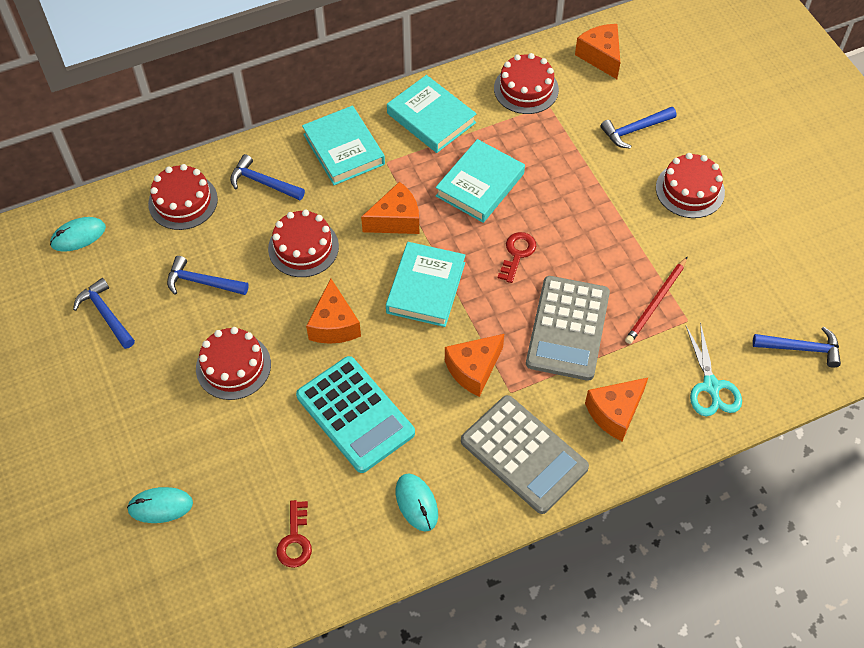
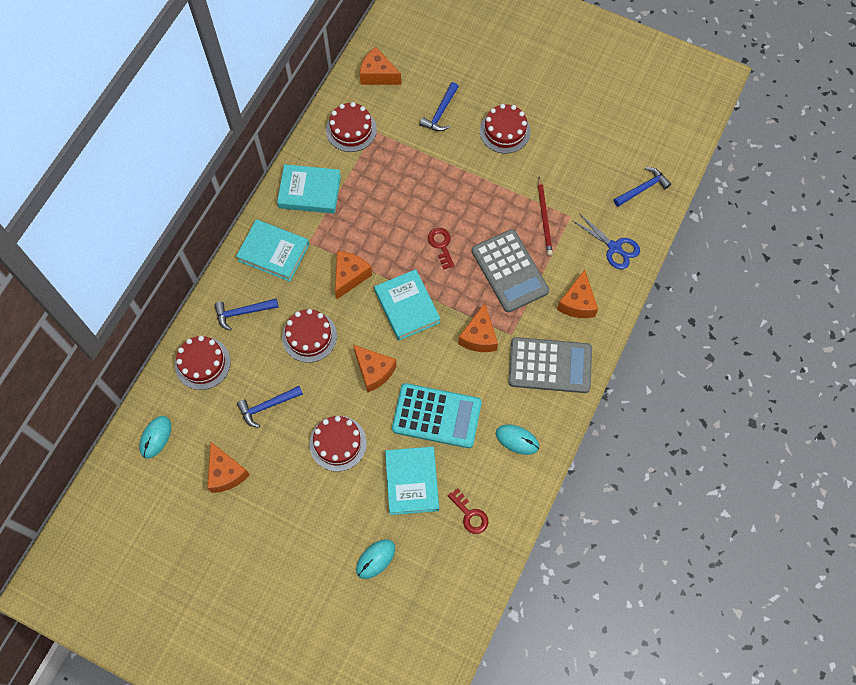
camera: 40 degrees left, 10 degrees up
blue hammer [73,278,135,349] -> orange cheese [207,441,250,493]
turquoise book [436,139,525,223] -> turquoise book moved to [385,447,439,515]
turquoise scissors [686,322,742,416] -> blue scissors [573,213,640,269]

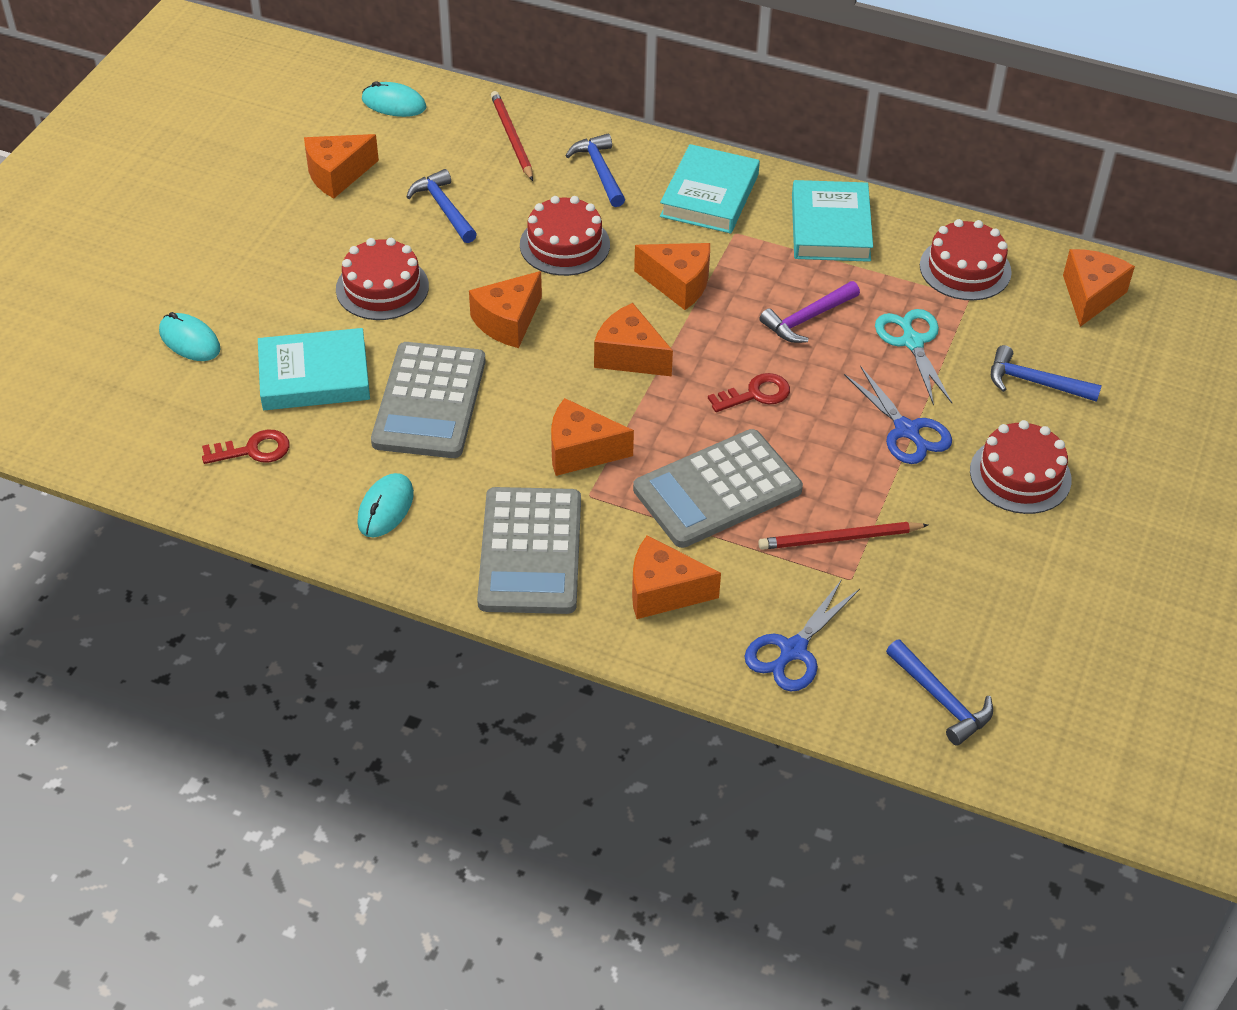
camera: 85 degrees right, 20 degrees down
red cake [175,336,231,390] -> red pencil [491,91,533,181]
turquoise book [374,269,440,341] -> orange cheese [594,303,673,376]
turquoise calculator [392,383,482,448] -> grey calculator [371,342,486,458]
red key [448,488,489,534] -> red key turned 150 degrees counterclockwise [202,429,290,464]
none -> purple hammer [759,281,860,343]
none -> blue scissors [844,366,952,464]
none -> turquoise scissors [875,309,952,406]

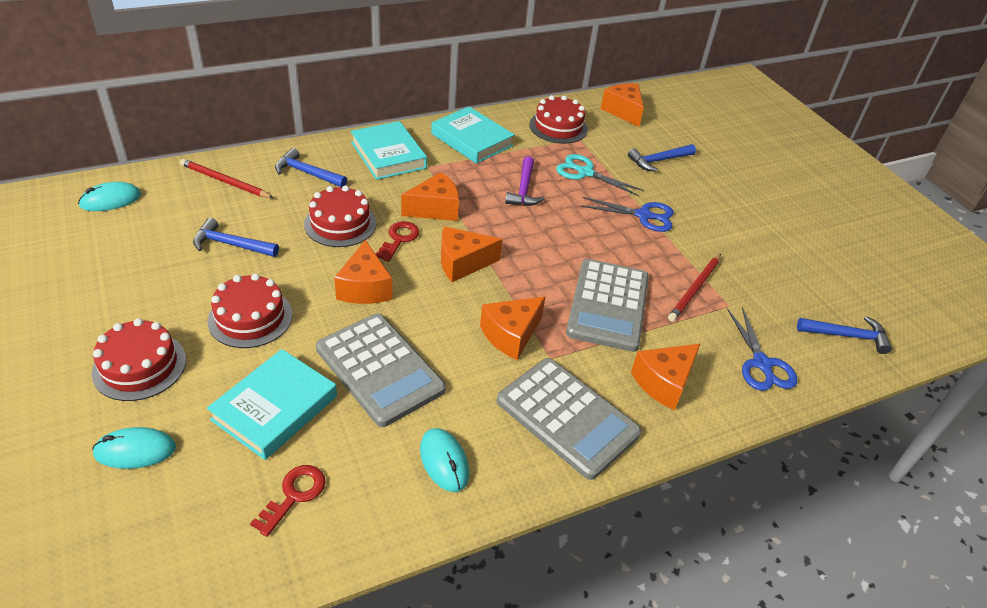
camera: 50 degrees left, 5 degrees down
orange cheese [304,134,379,198] -> none
red key [708,373,790,412] -> red key moved to [376,221,419,262]
red cake [970,420,1072,514] -> red cake moved to [92,318,186,401]

